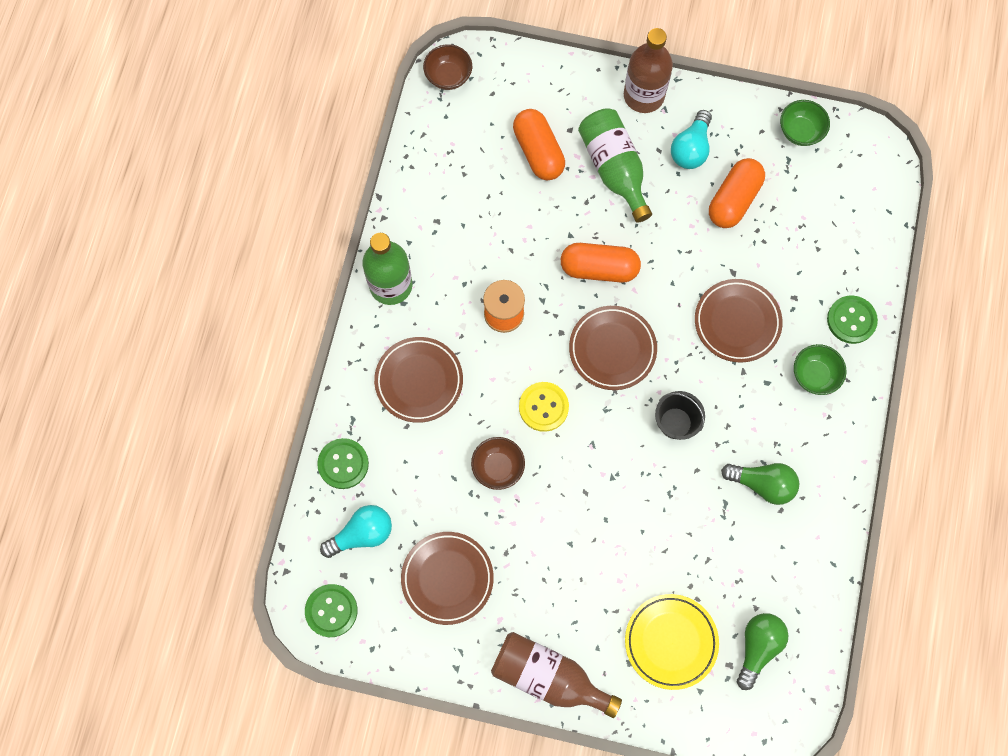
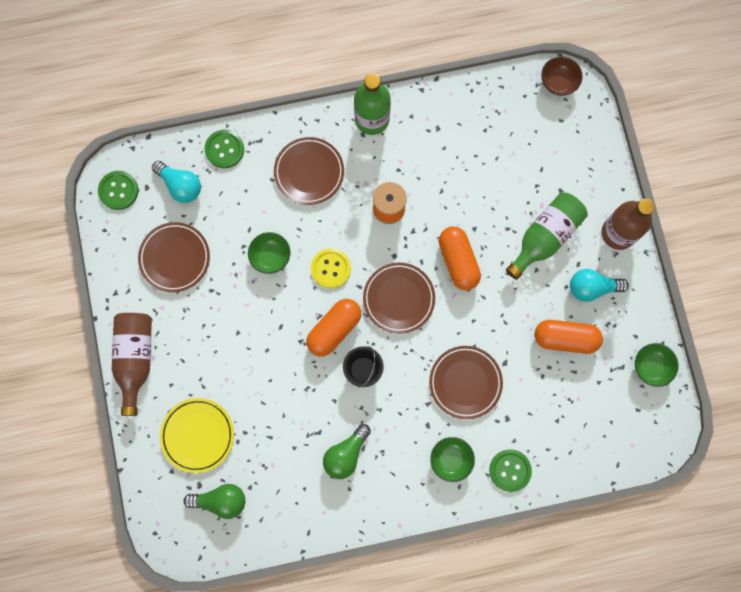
camera: 65 degrees right, 5 degrees up
brown bowl [471,437,525,490] -> green bowl [248,232,291,274]
orange capsule [513,109,565,180] -> orange capsule moved to [306,299,361,357]
green light bulb [721,463,799,505] -> green light bulb turned 45 degrees clockwise [323,424,371,479]

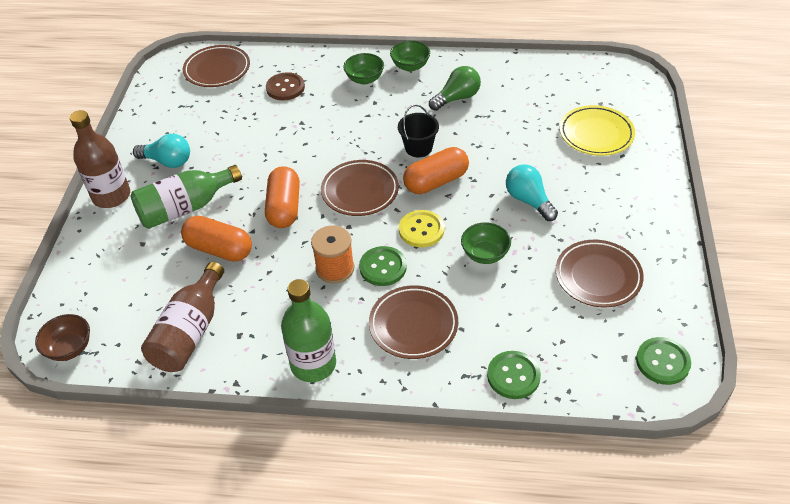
camera: 160 degrees left, 30 degrees down
brown bottle [112,313,152,416] -> brown bottle moved to [141,262,224,372]
turquoise light bulb [152,161,201,203] -> turquoise light bulb moved to [506,164,558,221]
green light bulb [184,484,245,519] -> none
brown plate [429,346,503,419] -> brown plate moved to [183,45,250,87]
green button [489,449,532,492] -> green button moved to [359,246,407,286]
orange capsule [535,320,603,354] -> orange capsule moved to [181,216,252,262]
green bowl [635,343,679,387] -> green bowl moved to [390,41,430,71]
none -> brown button [266,72,305,101]

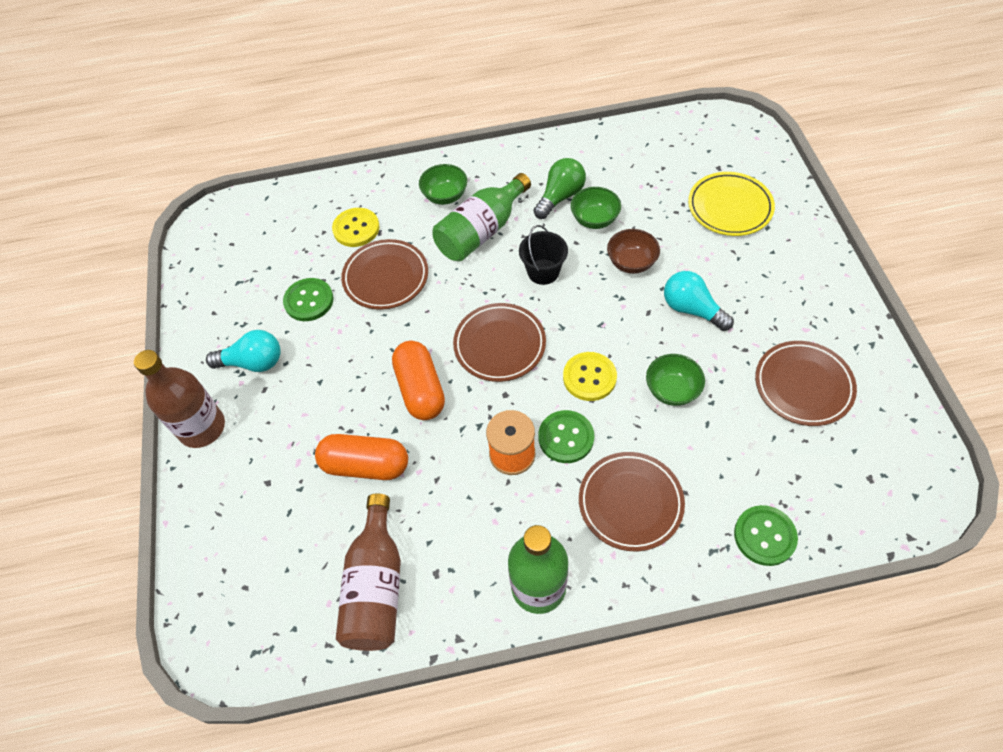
camera: 15 degrees left, 10 degrees up
brown bowl [35,314,90,361] -> brown bowl moved to [607,229,660,274]
green bottle [130,165,242,229] -> green bottle moved to [433,173,531,261]
brown plate [183,45,250,87] -> brown plate moved to [341,239,428,310]
brown button [266,72,305,101] -> yellow button [332,208,380,247]
green bowl [390,41,430,71] -> green bowl moved to [571,187,621,229]
orange capsule [403,147,469,194] -> none
green button [636,337,691,385] -> green button moved to [283,278,334,321]

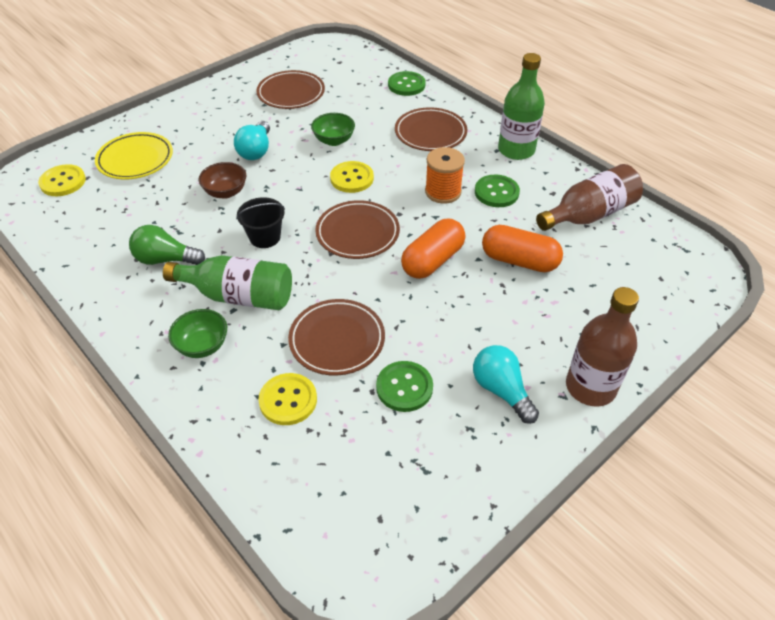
camera: 125 degrees left, 10 degrees down
orange capsule [315,434,408,480] -> orange capsule turned 45 degrees counterclockwise [482,225,563,272]
green button [538,410,594,463] -> green button moved to [475,175,520,207]
green bowl [571,187,621,229] -> none
none -> yellow button [38,164,86,196]

